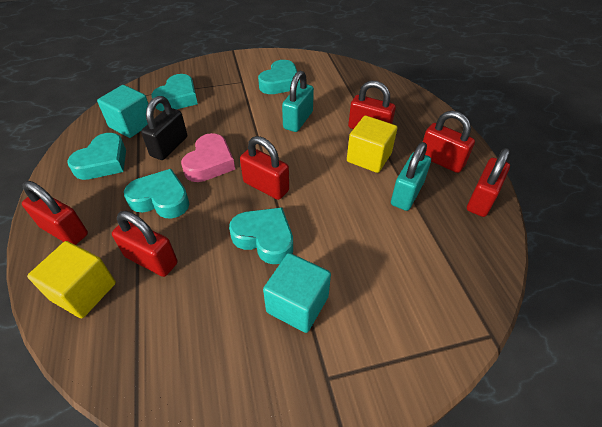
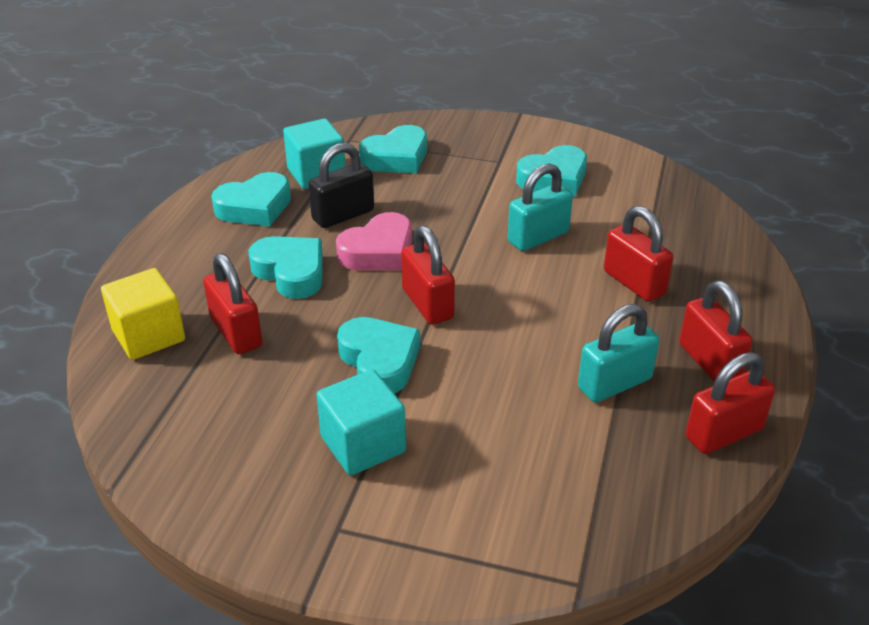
camera: 30 degrees right, 10 degrees down
red padlock [22,181,88,245] -> none
yellow cube [347,115,397,173] -> none

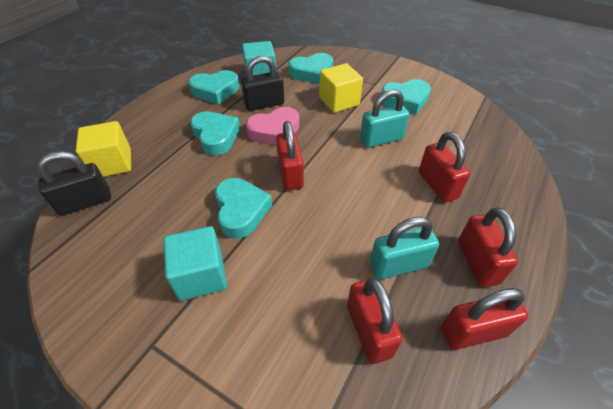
camera: 15 degrees right, 10 degrees up
red padlock [203,253,262,354] -> red padlock moved to [347,277,403,364]
none -> black padlock [38,151,111,215]
none -> yellow cube [319,63,363,113]

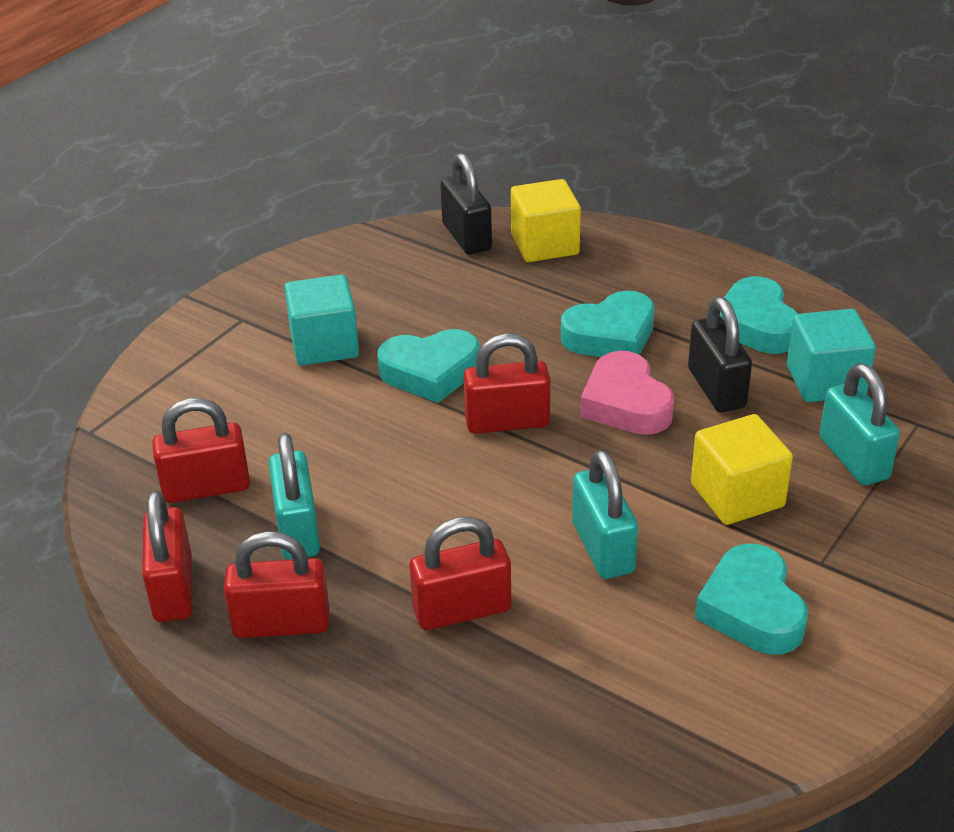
camera: 95 degrees right, 10 degrees down
turquoise heart [289,53,333,84] -> turquoise padlock [819,364,900,485]

